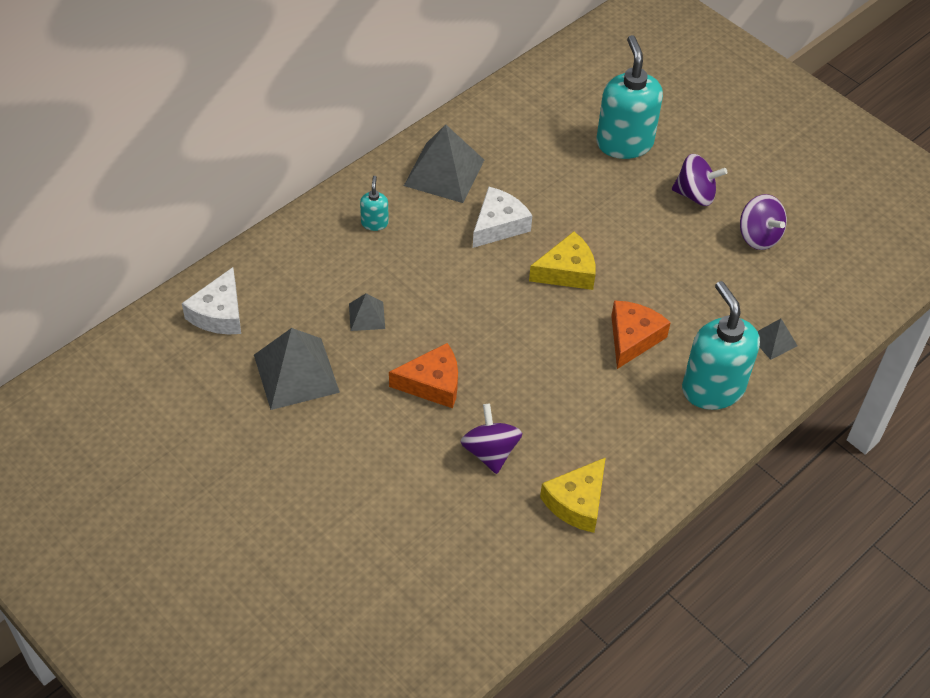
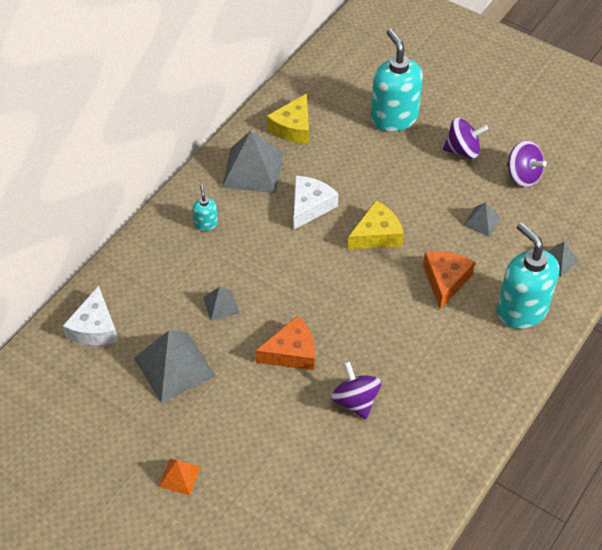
camera: 10 degrees left, 0 degrees up
yellow cheese [540,457,606,533] -> yellow cheese moved to [267,93,309,143]
none -> orange pyramid [159,459,200,495]
none -> grey pyramid [463,202,501,237]

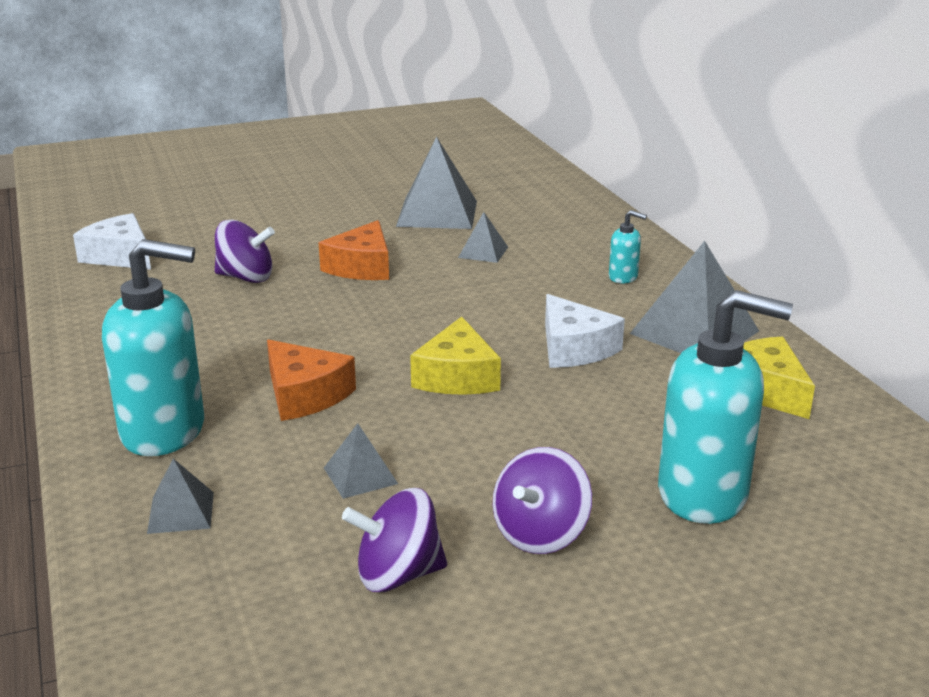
camera: 125 degrees right, 25 degrees down
white cheese [63,286,118,345] -> white cheese moved to [73,213,151,270]
orange pyramid [159,459,200,495] -> none

